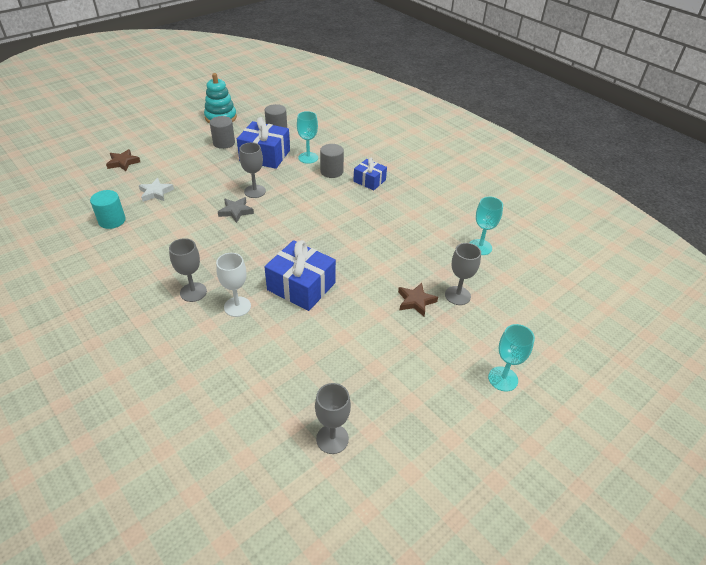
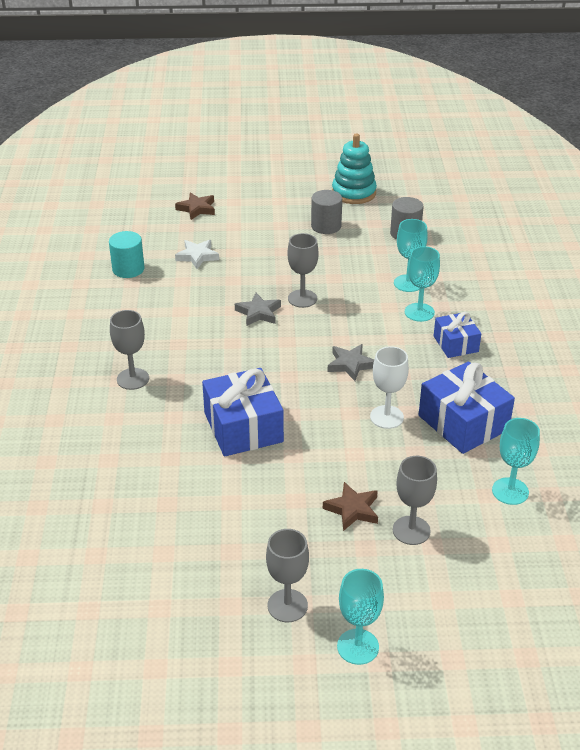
camera: 40 degrees right, 5 degrees down
white goblet [216,253,251,317] -> white goblet moved to [370,346,409,429]
blue gift [237,117,290,169] -> blue gift moved to [419,362,515,454]
grey goblet [315,383,351,454] -> grey goblet moved to [266,529,309,622]
grey cylinder [320,144,344,178] -> turquoise goblet [405,246,440,322]
none -> grey star [328,344,374,381]

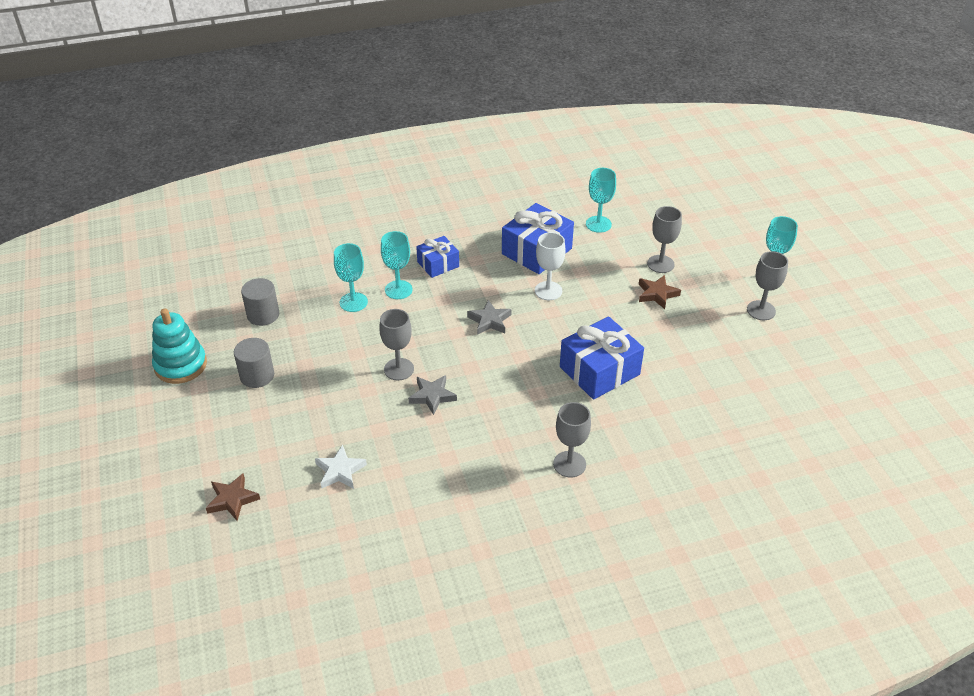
camera: 105 degrees left, 5 degrees up
turquoise cylinder [109,231,145,278] -> none

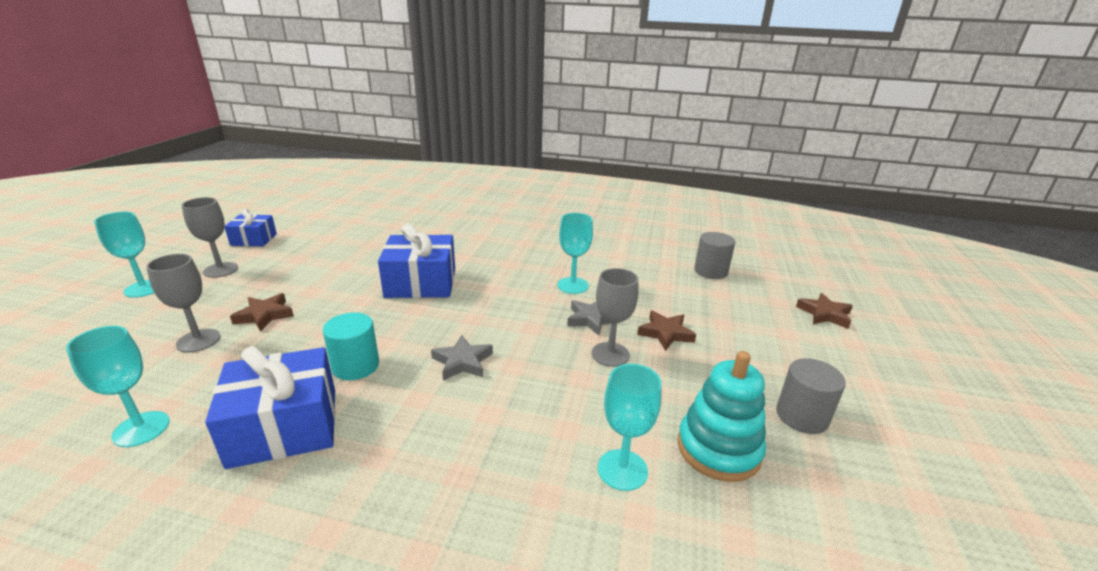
camera: 150 degrees left, 15 degrees down
turquoise stacking toy [152,308,207,384] -> turquoise stacking toy moved to [677,351,766,482]
grey cylinder [241,278,279,326] -> grey cylinder moved to [694,232,735,279]
white star [315,445,367,489] -> none
turquoise goblet [381,231,413,299] -> turquoise goblet moved to [557,213,593,294]
blue gift [416,236,459,278] -> blue gift moved to [225,209,277,246]
white goblet [535,232,566,300] -> turquoise cylinder [323,313,379,380]
grey goblet [553,402,591,478] -> none
none -> brown star [637,311,696,351]

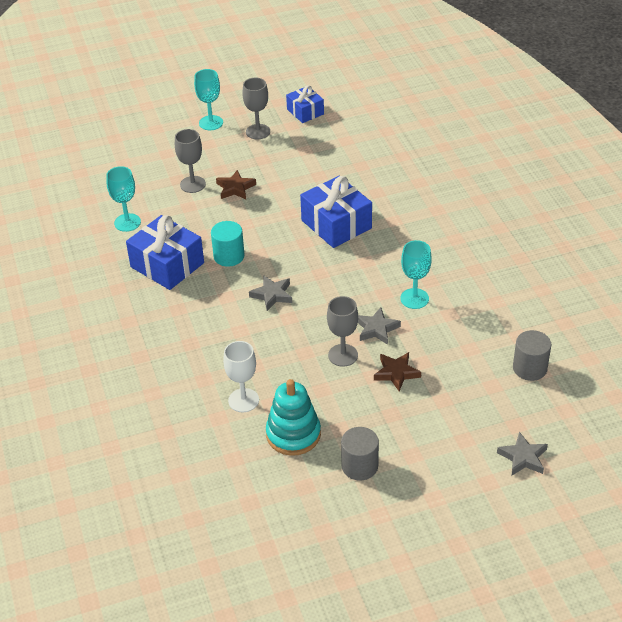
camera: 60 degrees right, 15 degrees up
turquoise goblet [598,364,662,491] -> white goblet [223,341,259,412]
brown star [796,293,853,329] -> grey star [497,432,548,475]

